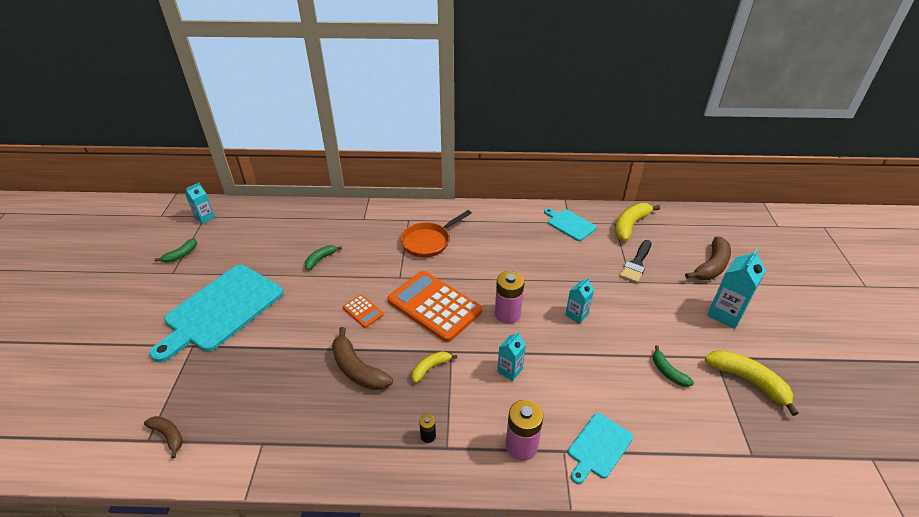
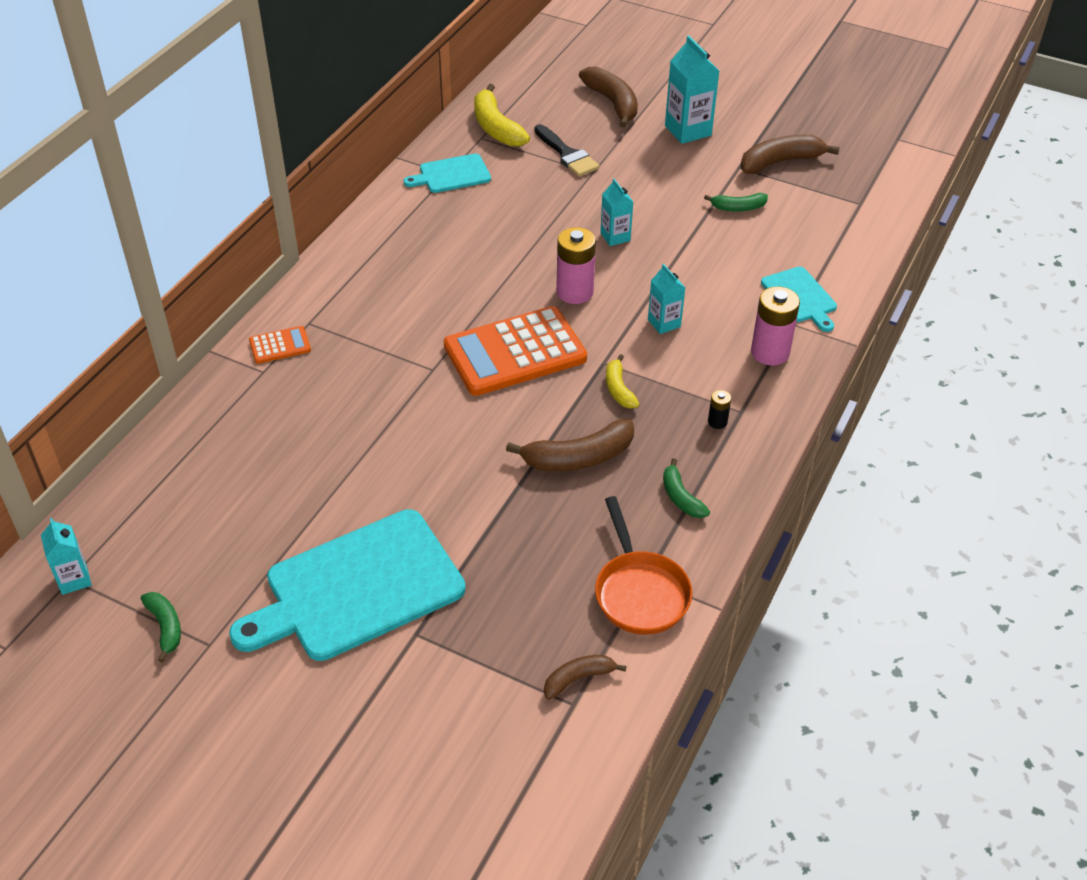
camera: 65 degrees left, 5 degrees up
turquoise cutting board [150,265,283,362] -> turquoise cutting board turned 90 degrees clockwise [229,509,466,661]
green banana [305,245,342,270] -> green banana moved to [663,458,710,518]
orange calculator [343,295,384,328] -> orange calculator moved to [249,326,311,364]
orange pan [400,210,472,258] -> orange pan moved to [595,496,693,635]
yellow banana [705,350,799,416] -> brown banana [740,135,840,174]

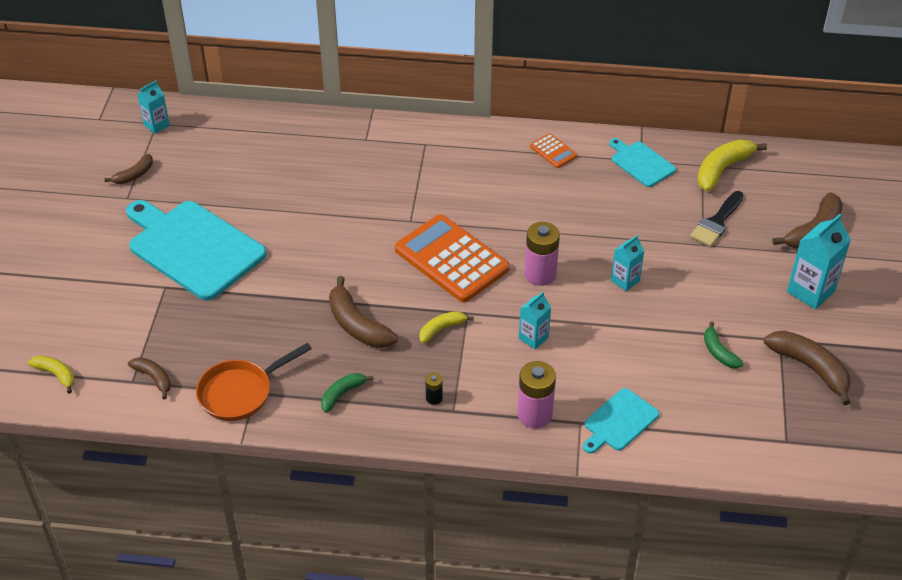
camera: 70 degrees right, 0 degrees up
green banana [141,592,181,662] -> brown banana [104,154,153,184]
orange calculator [249,326,311,364] -> orange calculator moved to [530,133,577,168]
none -> yellow banana [28,355,74,394]

